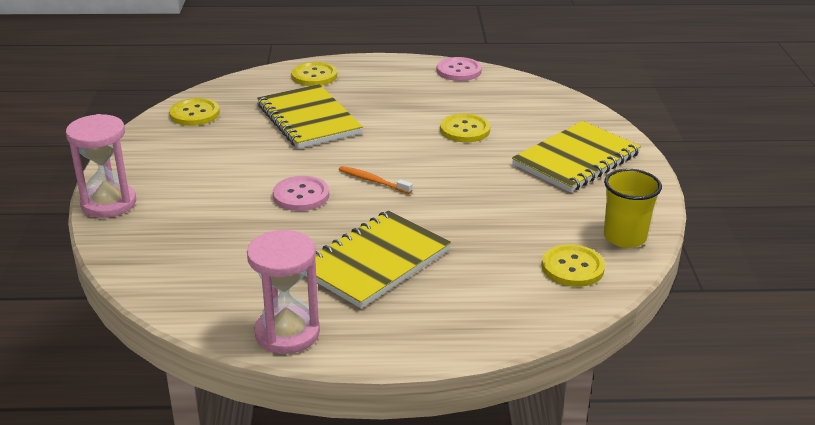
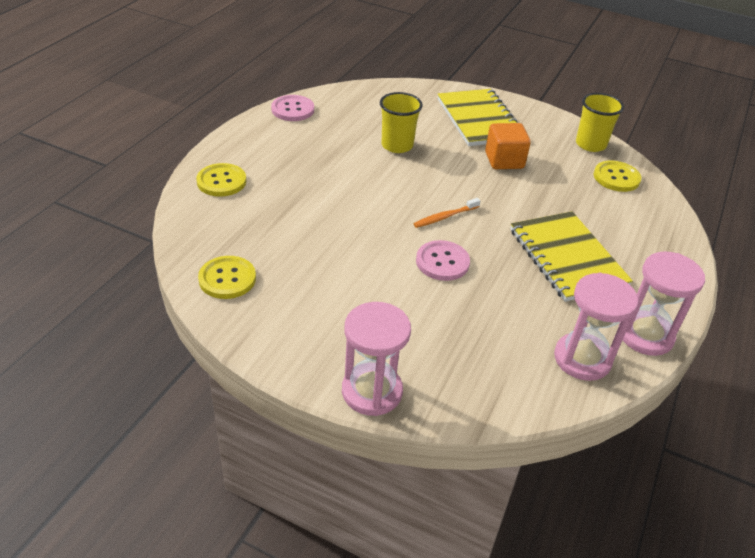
camera: 65 degrees left, 10 degrees up
yellow notebook [257,84,363,149] -> none
yellow button [440,113,490,142] -> yellow cup [380,92,423,153]
none -> orange cube [485,123,531,169]
none -> pink hourglass [554,273,638,381]

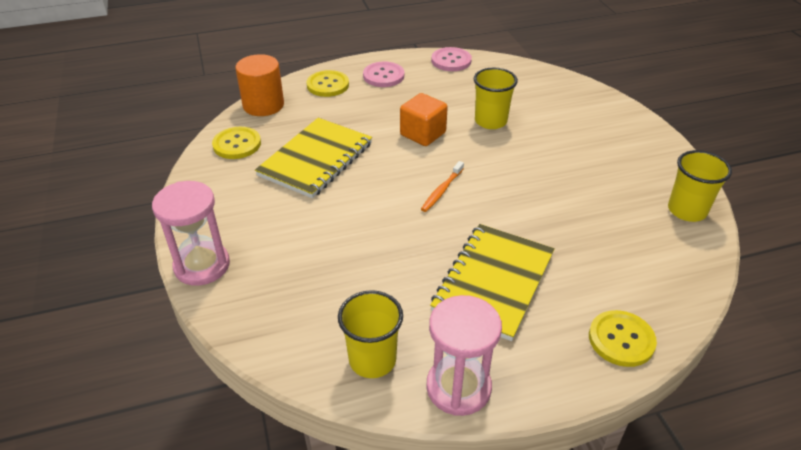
camera: 50 degrees right, 0 degrees up
orange toothbrush [414,198,481,228] -> orange toothbrush turned 75 degrees counterclockwise [421,161,464,212]
pink button [416,240,470,281] -> pink button moved to [363,62,404,87]
yellow notebook [438,89,517,146] -> yellow notebook moved to [255,118,372,198]
orange cube [485,123,531,169] -> orange cube moved to [400,93,448,146]
pink hourglass [554,273,638,381] -> yellow cup [338,290,403,378]
yellow button [594,160,641,192] -> yellow button moved to [589,310,657,367]
none -> orange cylinder [235,54,284,116]

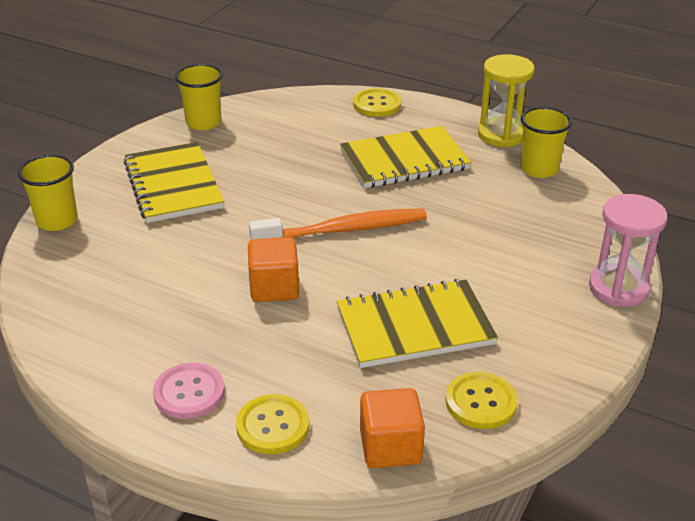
camera: 135 degrees left, 5 degrees down
orange cylinder [235,54,284,116] -> orange cube [360,388,425,468]
orange toothbrush [421,161,464,212] -> orange toothbrush [249,208,427,240], size x2.01
pink hourglass [426,295,502,416] -> yellow hourglass [478,54,535,147]
pink button [431,47,472,71] -> none
yellow cup [474,68,518,129] -> yellow cup moved to [18,155,78,231]
none -> yellow notebook [124,142,224,223]

